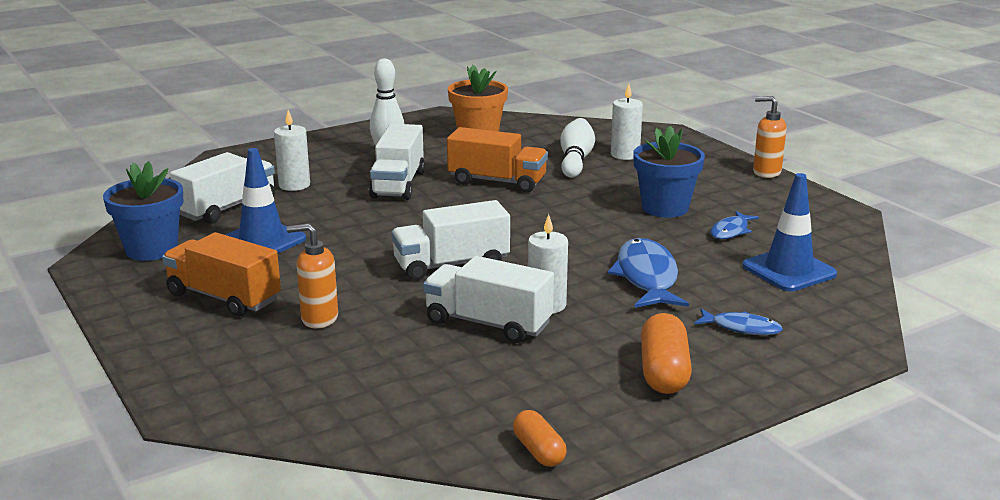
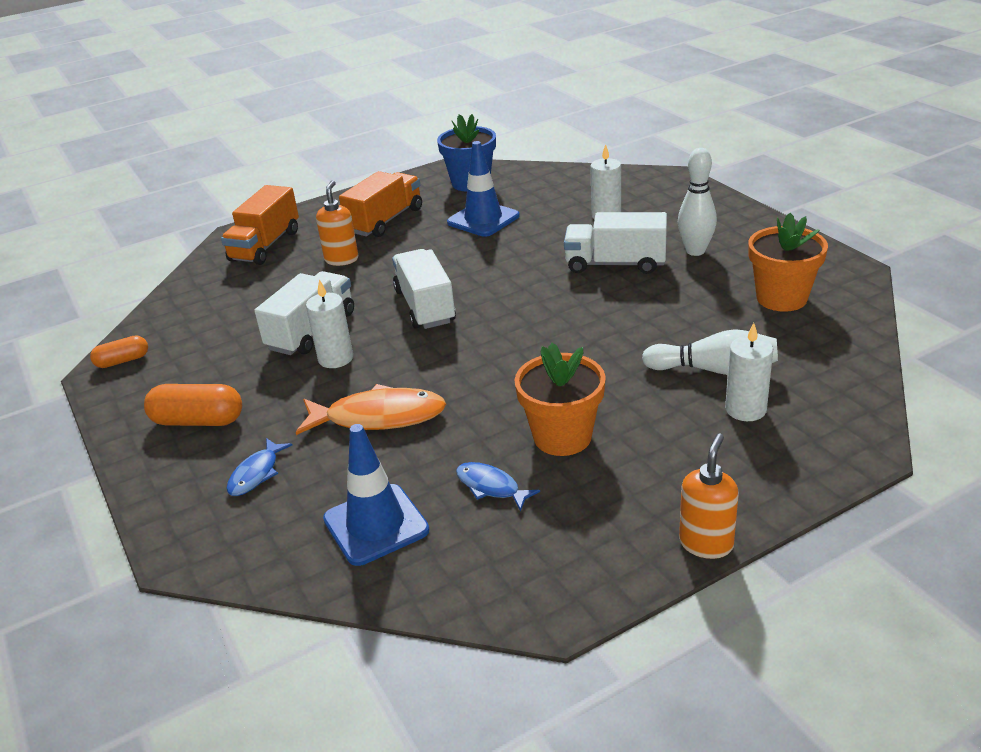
camera: 95 degrees right, 10 degrees up
white truck [170,152,275,224] -> none
orange truck [447,127,548,193] -> orange truck moved to [221,185,299,265]
blue fish [608,238,689,308] -> orange fish [296,384,446,435]
blue flower pot [633,126,705,218] -> orange flower pot [515,343,606,456]

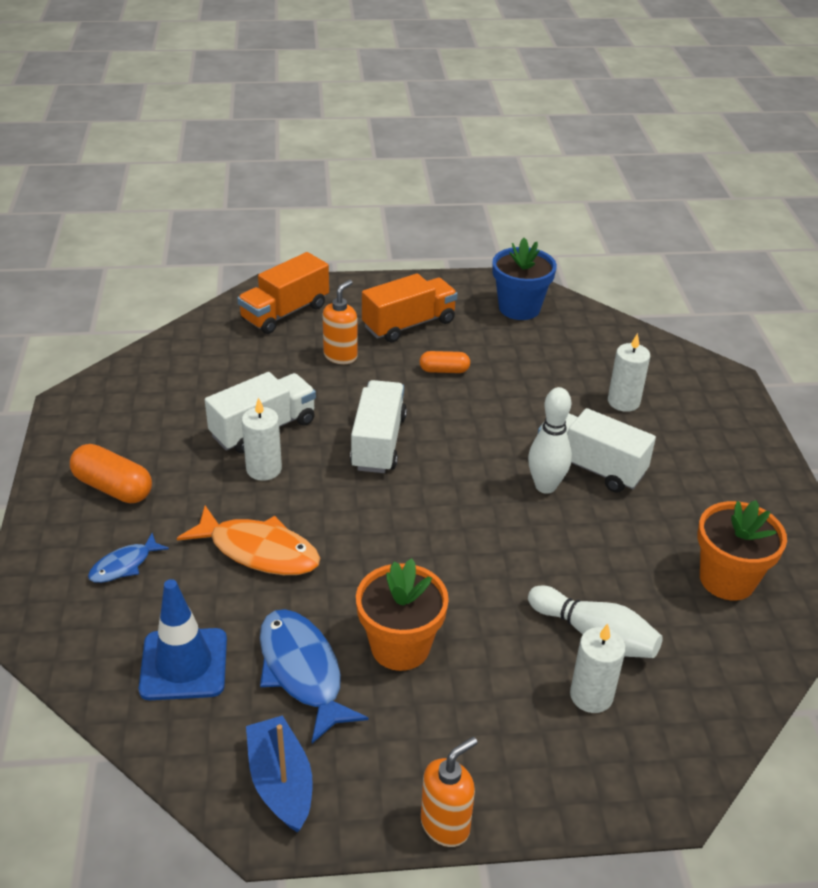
camera: 20 degrees right, 5 degrees up
orange capsule [90,335,148,368] -> orange capsule moved to [419,351,470,373]
blue traffic cone [447,141,520,237] -> none
blue fish [456,462,540,512] -> blue fish [260,609,368,743], size x1.80
white bowling pin [678,148,717,256] -> white bowling pin moved to [528,387,572,494]
none -> blue boat [246,715,313,832]

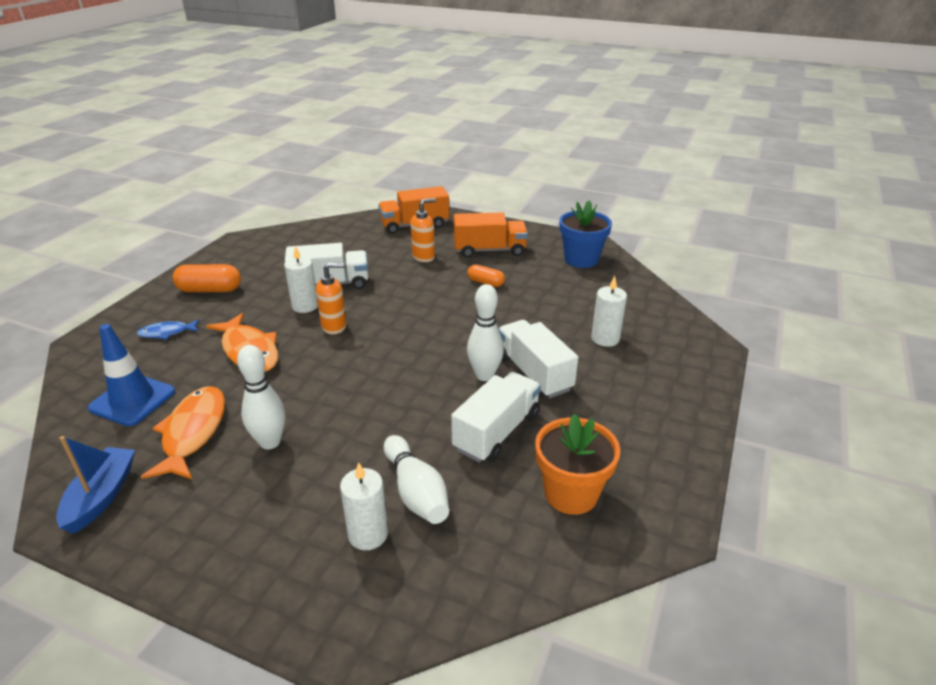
camera: 30 degrees right, 5 degrees down
orange capsule [70,444,152,503] -> orange capsule turned 60 degrees counterclockwise [173,264,241,292]
blue fish [260,609,368,743] -> orange fish [141,386,225,479]
white truck [350,380,407,473] -> white truck moved to [451,372,541,462]
orange flower pot [356,558,449,671] -> white bowling pin [237,345,285,449]
orange soap dispenser [421,737,478,847] -> orange soap dispenser moved to [316,262,347,334]

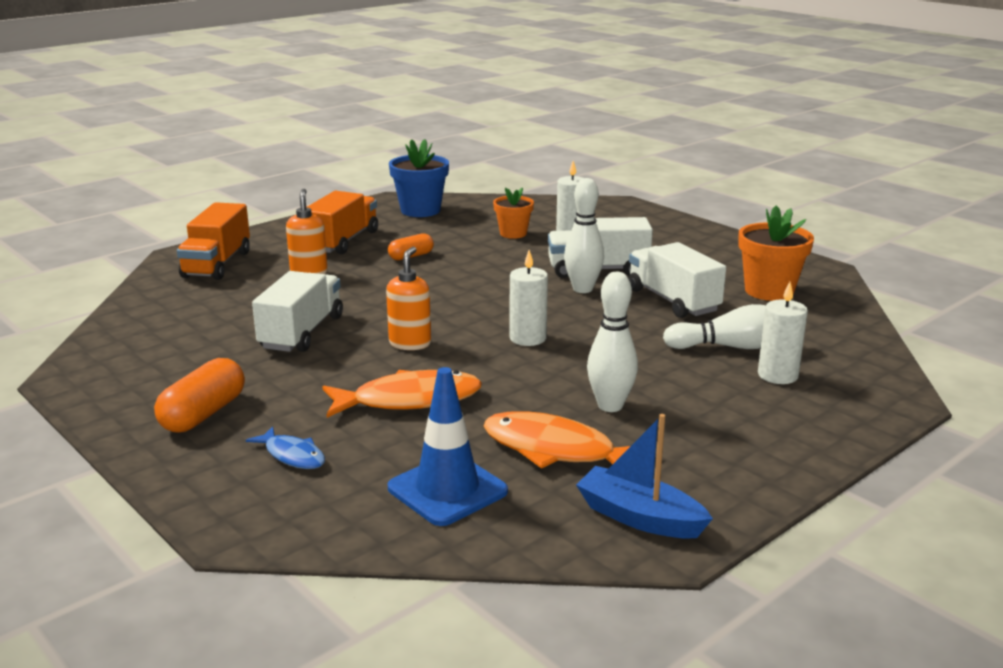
camera: 65 degrees left, 10 degrees down
blue fish [137,319,200,340] -> blue fish turned 60 degrees counterclockwise [246,426,325,469]
white candle [284,246,318,313] -> white candle moved to [509,250,548,346]
none -> orange flower pot [493,187,534,239]

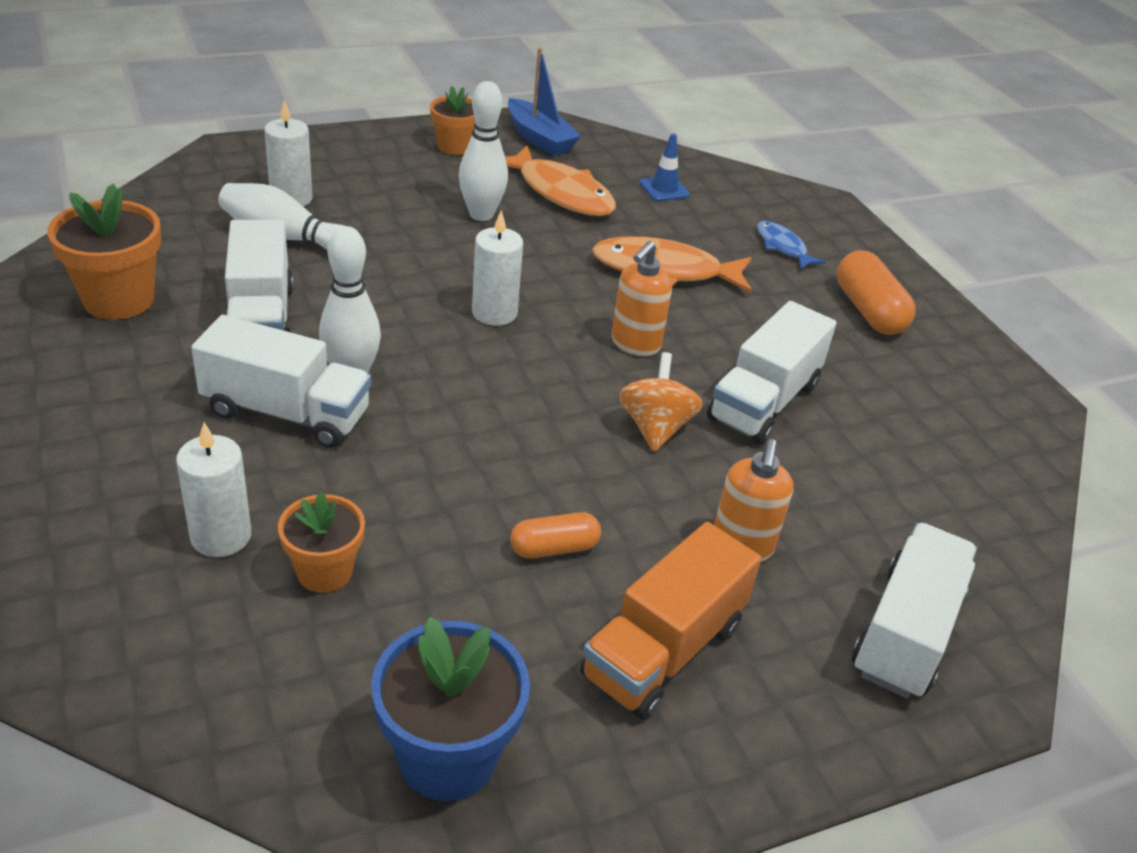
camera: 165 degrees left, 15 degrees up
orange capsule [154,358,245,432] -> orange capsule turned 60 degrees counterclockwise [837,250,916,335]
orange truck [177,202,250,280] -> white truck [852,523,977,698]
blue traffic cone [388,367,508,526] -> blue traffic cone [640,134,690,201], size x0.55
none -> orange flower pot [430,86,475,155]
none -> orange spinning top [619,352,703,452]

